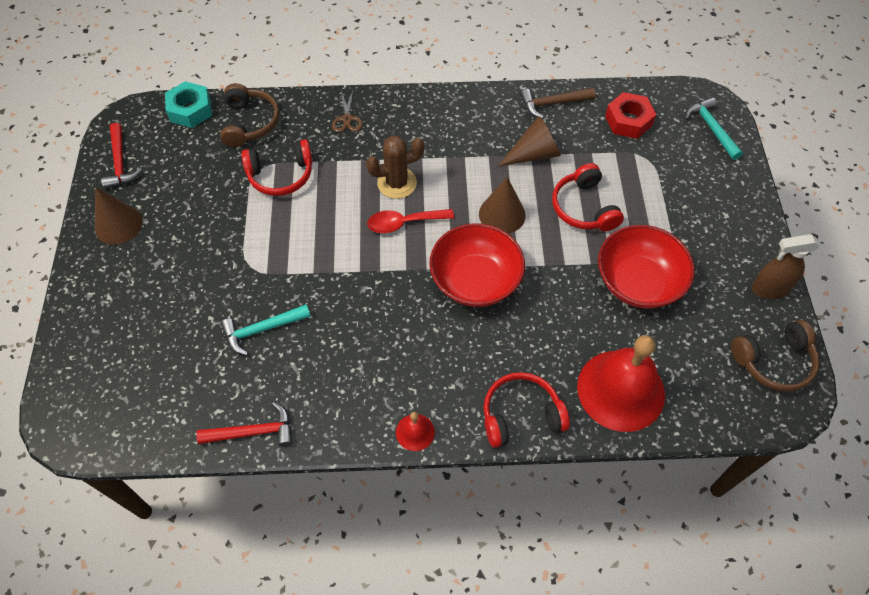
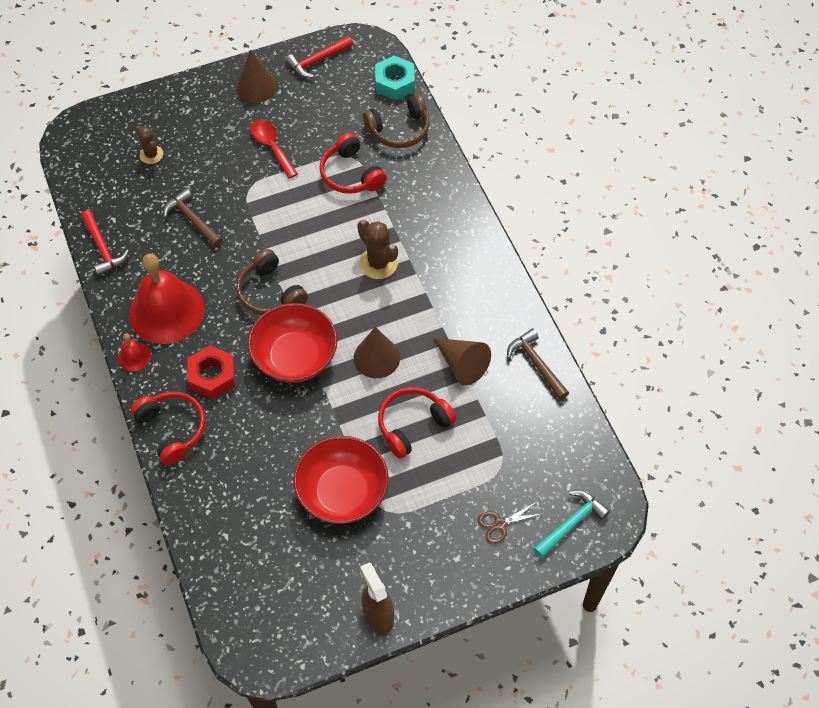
camera: 70 degrees right, 0 degrees up
turquoise hammer [221,304,311,355] -> brown hammer [163,188,223,247]
brown scissors [332,91,363,132] -> brown scissors moved to [477,502,541,544]
red spoon [367,209,454,233] -> red spoon moved to [250,119,298,178]
red bell [577,335,665,432] -> red bell moved to [129,254,205,344]
red nut [605,92,656,139] -> red nut moved to [187,345,235,399]
brown headphones [731,320,820,392] -> brown headphones moved to [236,249,308,315]
none -> brown cactus [137,126,163,164]

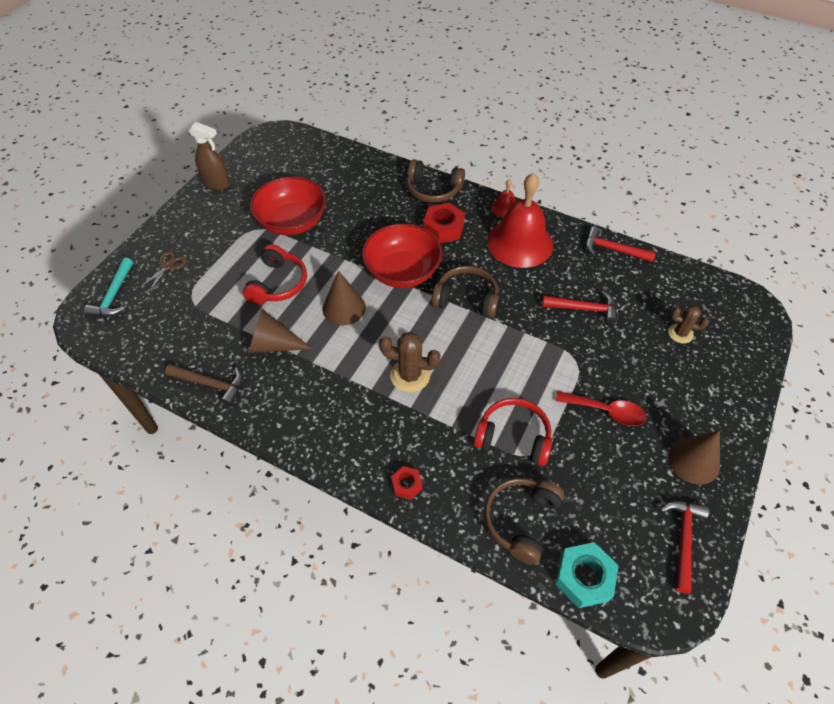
camera: 140 degrees right, 5 degrees down
red headphones [130,391,206,465] -> brown headphones [407,159,465,203]
brown hammer [163,188,223,247] -> red hammer [542,291,617,324]
none -> red nut [391,466,423,500]

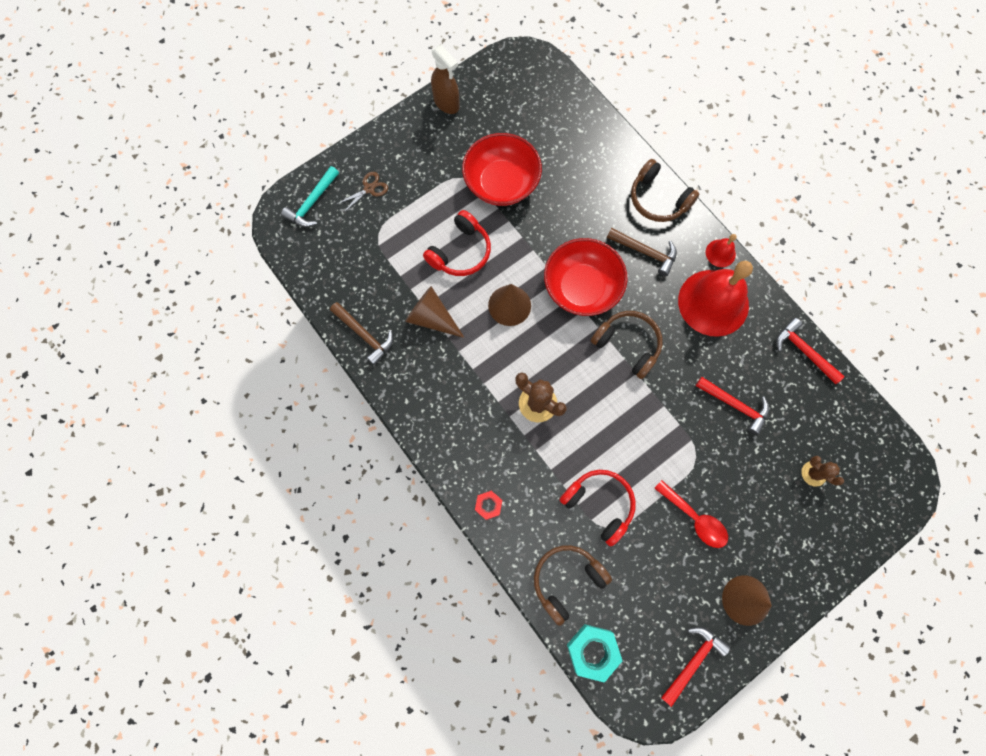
camera: 25 degrees right, 20 degrees up
red nut [423,203,465,243] -> brown hammer [607,228,677,276]

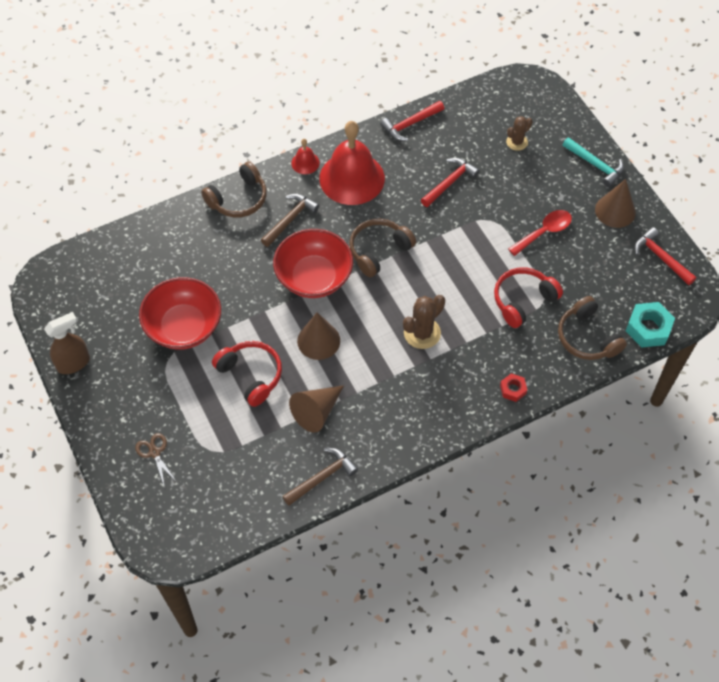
camera: 80 degrees left, 15 degrees down
turquoise hammer [281,166,339,227] -> turquoise hammer moved to [563,137,624,187]

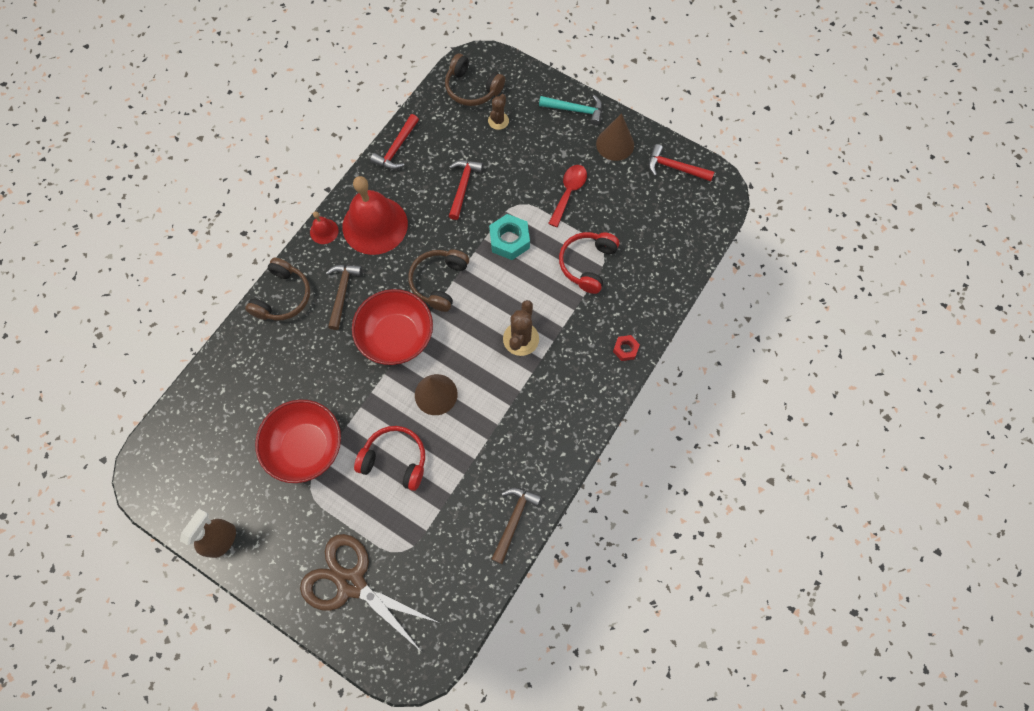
camera: 30 degrees left, 10 degrees up
brown scissors [135,433,176,488] -> brown scissors [300,534,440,652], size x2.34
brown cone [289,385,344,433] -> none
brown headphones [558,296,627,360] -> brown headphones moved to [445,53,505,106]
turquoise nut [626,302,675,347] -> turquoise nut moved to [489,214,530,260]

